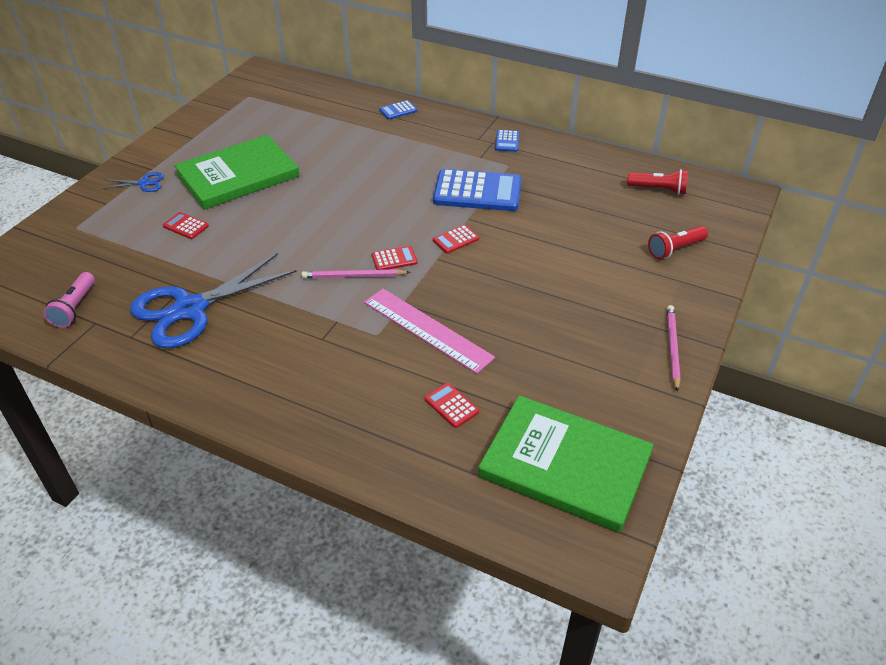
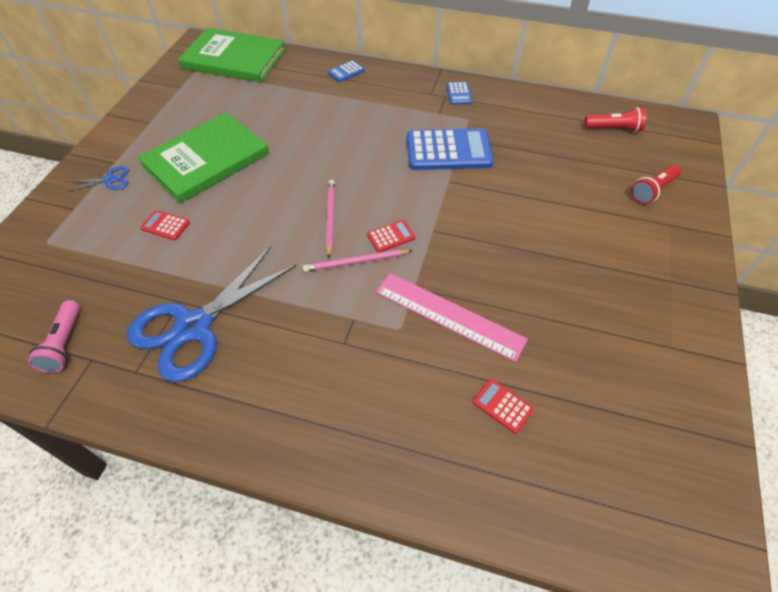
camera: 10 degrees left, 10 degrees up
red calculator [433,225,479,253] -> none
green book [478,395,654,533] -> green book moved to [178,28,286,83]
pink pencil [667,305,680,392] -> pink pencil moved to [326,180,335,258]

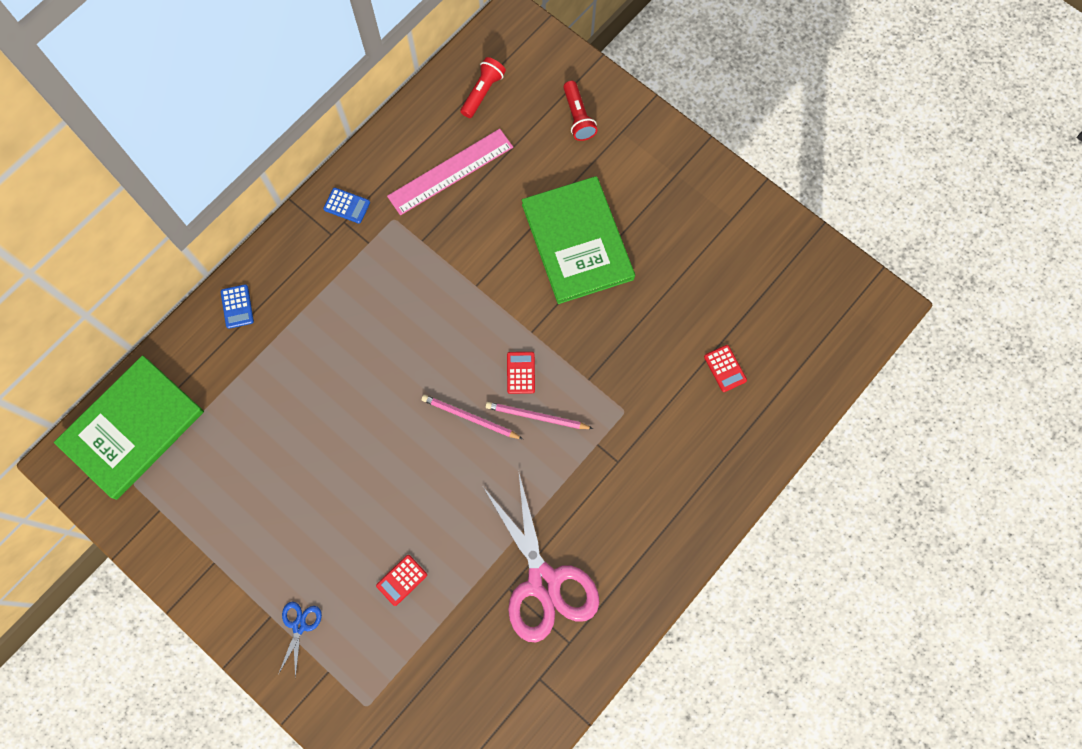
camera: 65 degrees left, 20 degrees up
pink flashlight [28,300,80,373] -> none
blue scissors [127,246,297,382] -> pink scissors [483,474,600,642]
green book [138,112,269,203] -> green book moved to [522,176,635,304]
pink pencil [303,249,413,272] -> pink pencil turned 90 degrees clockwise [485,402,594,429]
pink ruler [376,273,528,362] -> pink ruler moved to [387,129,513,215]
blue calculator [407,128,494,170] -> none
red calculator [473,379,534,434] -> red calculator turned 90 degrees counterclockwise [704,345,747,392]

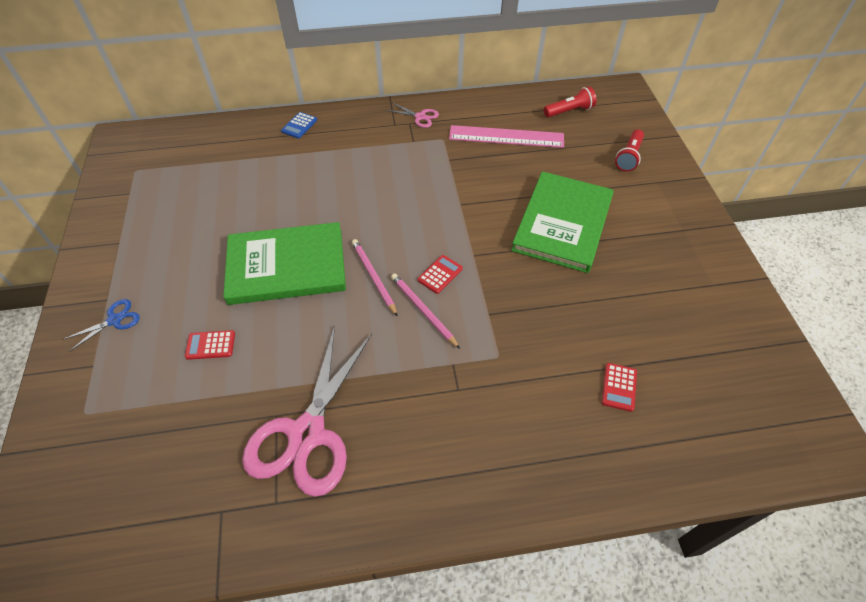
camera: 40 degrees right, 20 degrees down
green book [54,355,204,500] -> green book moved to [223,222,346,305]
blue calculator [323,188,370,224] -> pink scissors [386,103,439,128]

